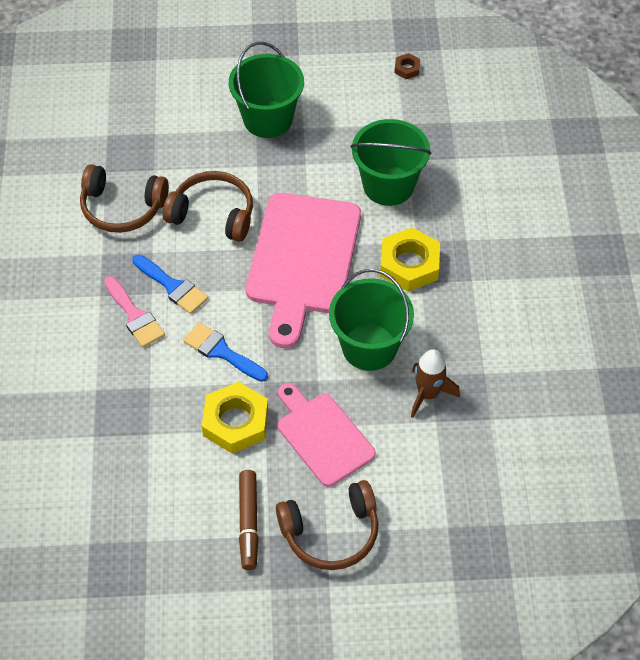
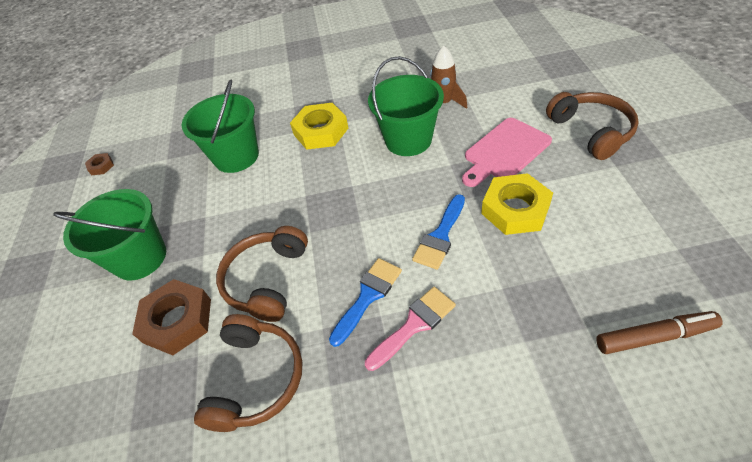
camera: 90 degrees left, 5 degrees down
brown marker [239,470,259,570] -> brown marker moved to [596,311,723,354]
pink cutting board [246,193,361,348] -> none
none -> brown nut [132,279,211,355]

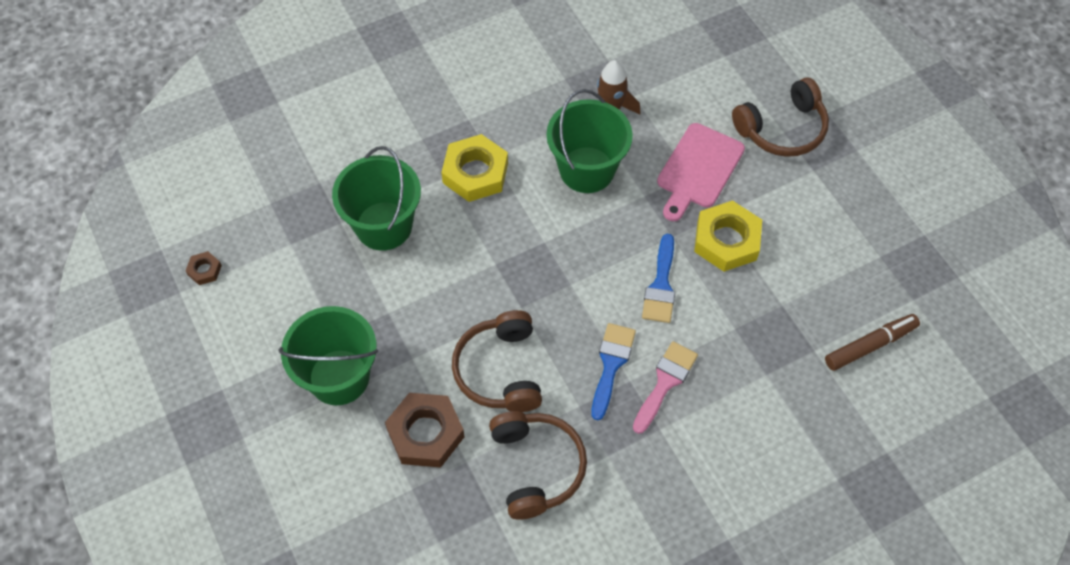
camera: 25 degrees left, 10 degrees up
brown headphones [546,92,639,160] -> brown headphones turned 105 degrees clockwise [732,78,829,157]

